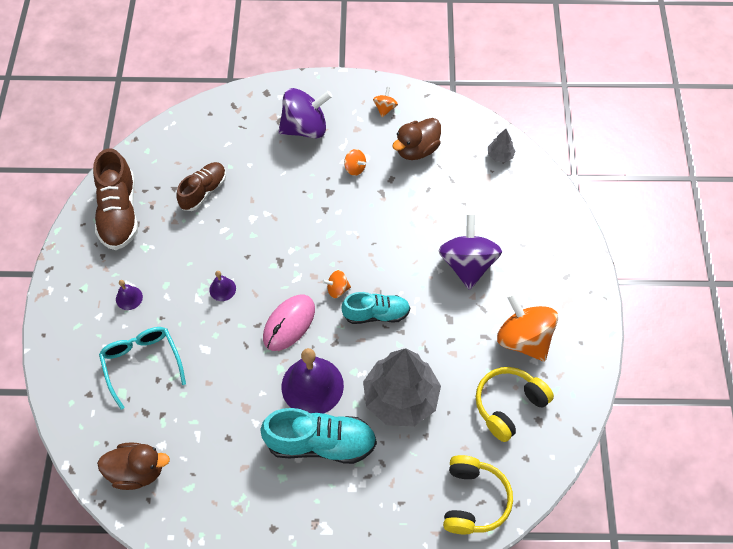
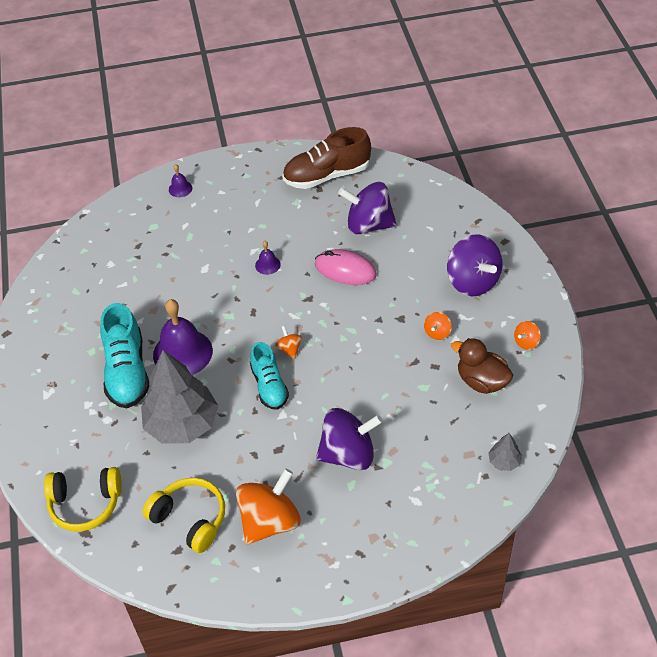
camera: 80 degrees right, 10 degrees down
brown duck [97,443,170,490] -> none
turquoise glasses [99,327,186,410] -> none
purple bell [116,280,143,310] -> purple bell moved to [169,164,192,197]
brown shoe [176,162,226,211] -> purple spinning top [338,182,397,234]
pink mouse [263,295,315,351] -> pink mouse moved to [315,249,377,285]
orange spinning top [373,87,398,117] -> orange spinning top turned 135 degrees clockwise [514,321,541,350]

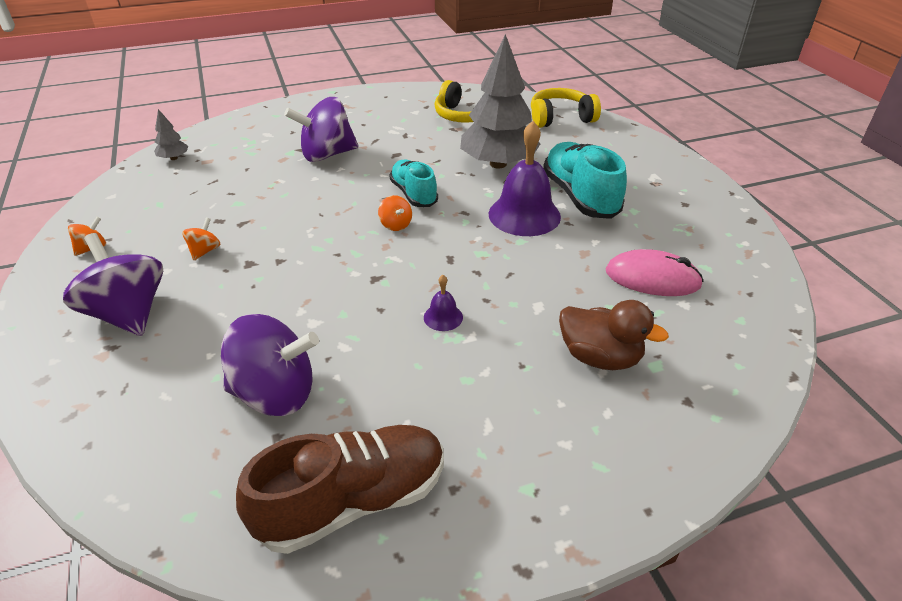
camera: 170 degrees right, 10 degrees down
purple bell [169,164,192,197] -> none
orange spinning top [236,468,300,544] -> none
pink mouse [315,249,377,285] -> pink mouse moved to [606,249,704,296]
brown duck [451,338,513,394] -> brown duck moved to [559,300,669,370]

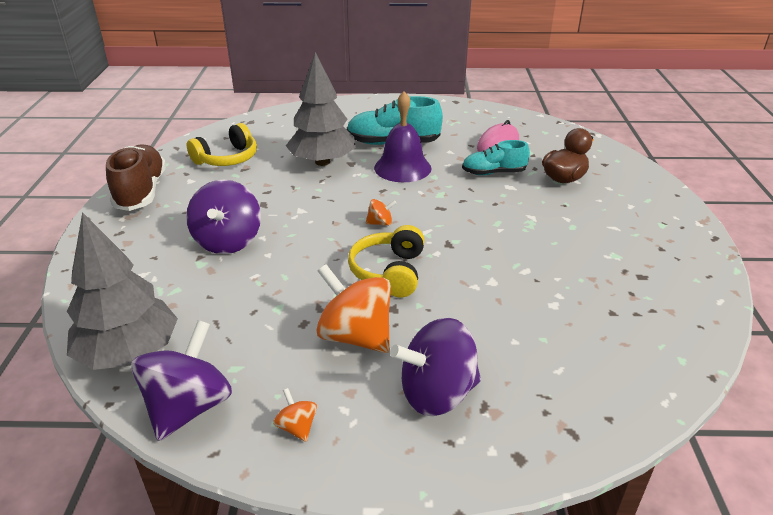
camera: 70 degrees left, 5 degrees down
grey tree [154,109,188,160] -> grey tree [67,212,178,370], size x2.39
orange spinning top [182,217,221,260] -> orange spinning top [316,264,391,353], size x2.22
purple spinning top [221,314,319,416] -> purple spinning top moved to [131,320,232,441]
brown shoe [236,425,444,554] -> brown shoe moved to [106,145,166,211]
turquoise shoe [389,159,438,207] -> turquoise shoe moved to [462,140,530,175]
purple bell [424,275,463,331] -> none
yellow headphones [531,88,601,128] -> yellow headphones moved to [348,225,425,297]

